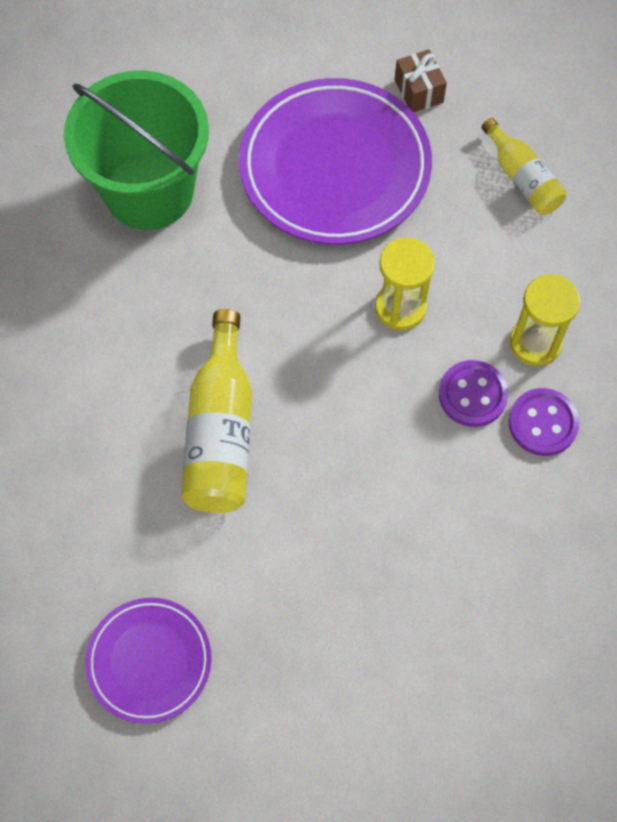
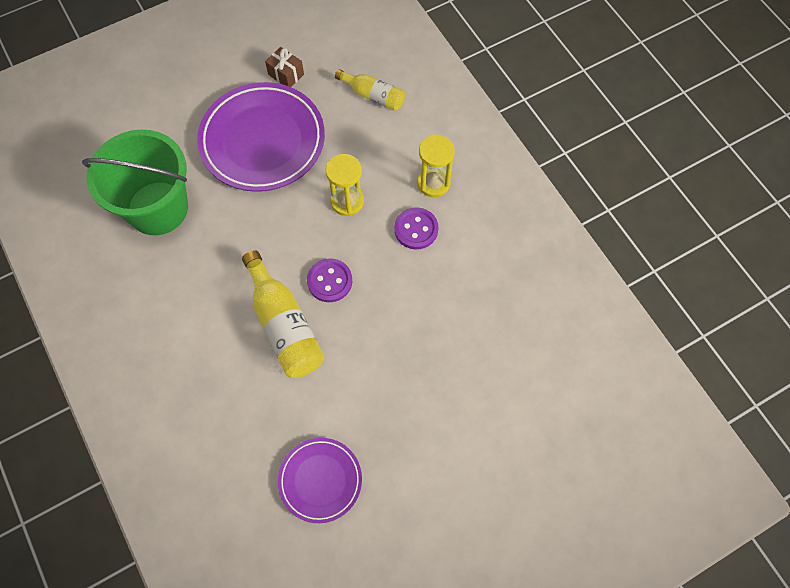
camera: 30 degrees left, 0 degrees up
purple button [508,388,580,456] -> purple button moved to [307,258,352,302]

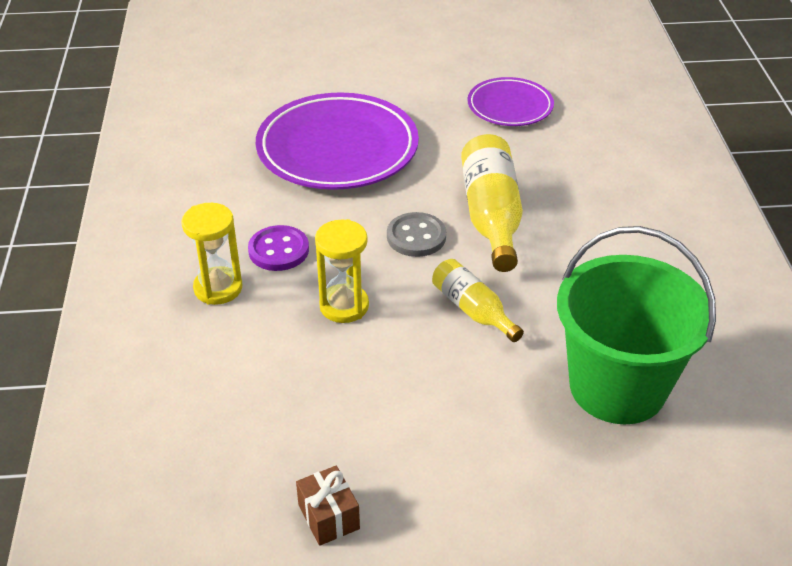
camera: 155 degrees left, 25 degrees down
purple plate [197,82,325,192] -> purple plate moved to [256,92,419,190]
purple button [307,258,352,302] -> grey button [387,212,446,257]
yellow bottle [335,69,405,111] -> yellow bottle moved to [432,259,524,342]

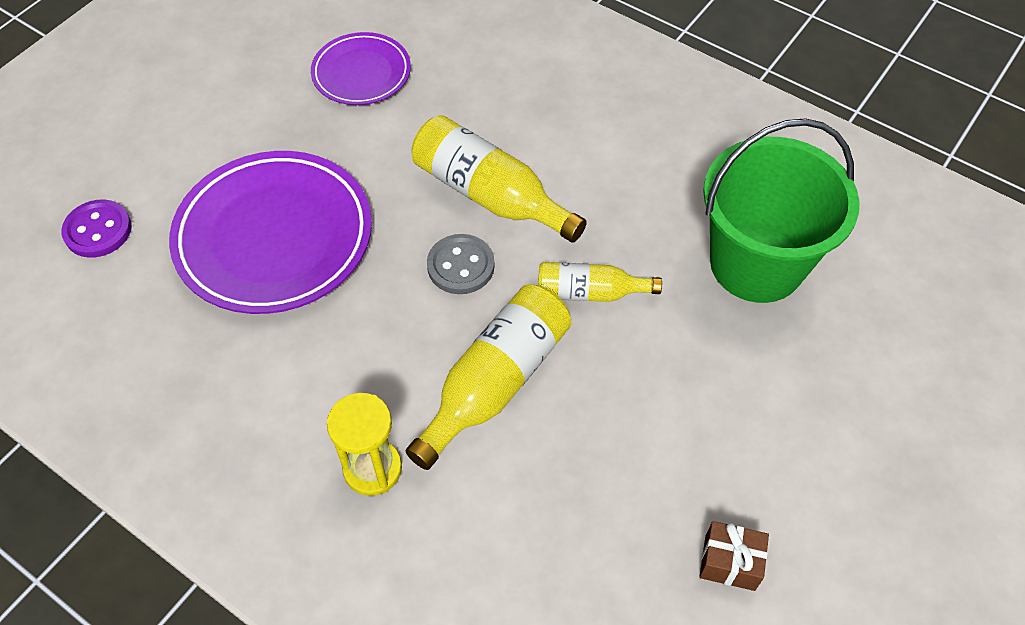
camera: 50 degrees left, 15 degrees up
purple button [248,225,309,271] -> purple button moved to [61,200,132,258]
yellow hourglass [315,219,369,323] -> yellow bottle [406,285,572,470]

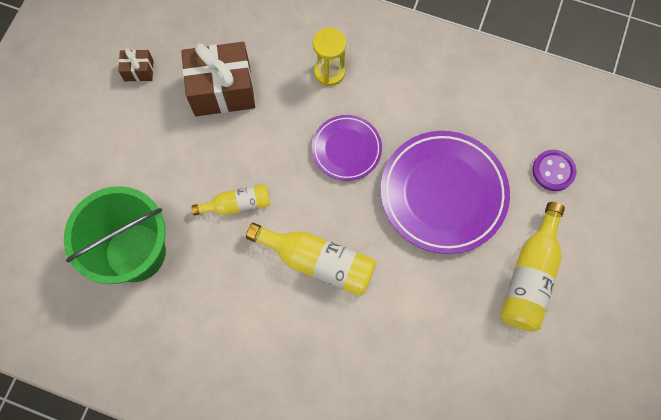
camera: 165 degrees right, 15 degrees up
purple plate [311,32,411,105] -> purple plate moved to [312,115,382,181]
yellow bottle [406,285,572,470] -> yellow bottle moved to [500,202,565,332]
grey button [427,234,495,294] -> none
none -> brown gift [181,42,255,116]

